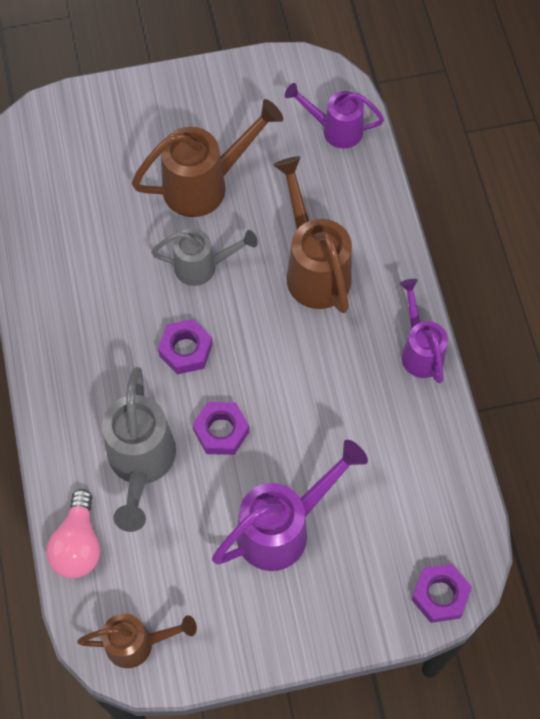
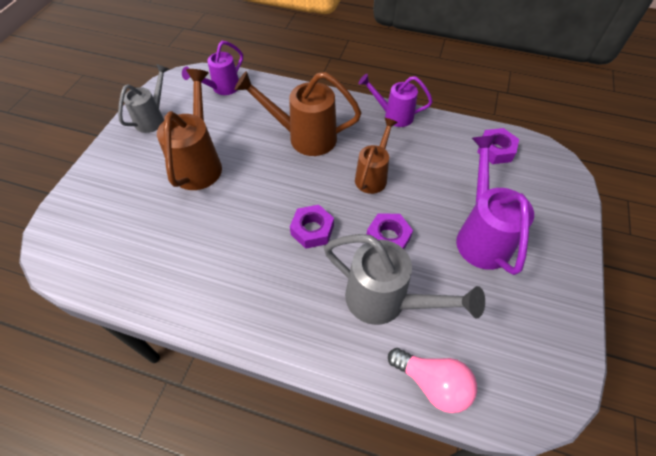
camera: 60 degrees left, 10 degrees down
brown watering can [77,613,197,668] -> brown watering can moved to [355,118,398,194]
grey watering can [151,229,258,286] -> grey watering can moved to [118,64,169,133]
purple nut [411,564,472,623] -> purple nut moved to [477,128,519,164]

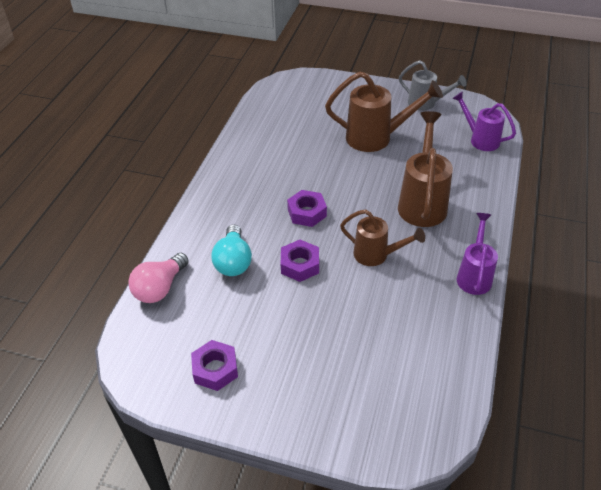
camera: 90 degrees right, 10 degrees down
grey watering can [324,234,485,325] -> turquoise light bulb [211,224,252,276]
purple watering can [456,135,534,275] -> none
purple nut [477,128,519,164] -> purple nut moved to [191,340,238,391]

